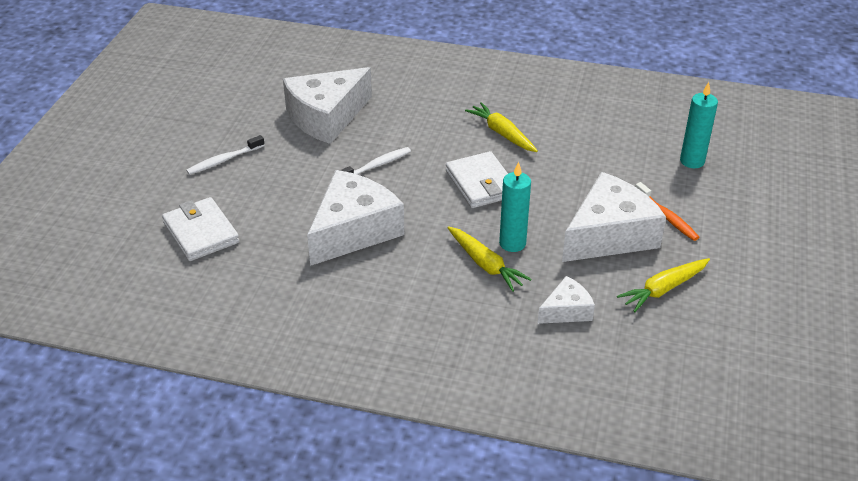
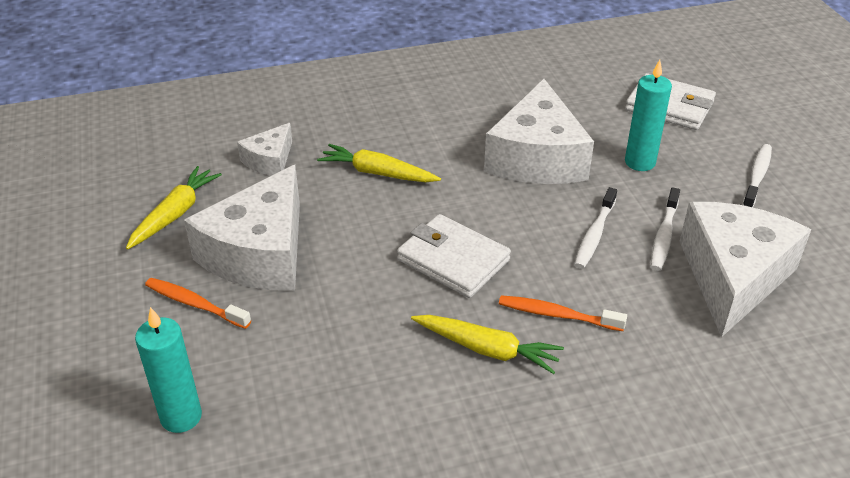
camera: 150 degrees right, 0 degrees up
turquoise candle [499,161,531,252] -> turquoise candle moved to [625,60,672,171]
none -> orange toothbrush [499,295,627,331]
none -> white toothbrush [651,187,680,271]

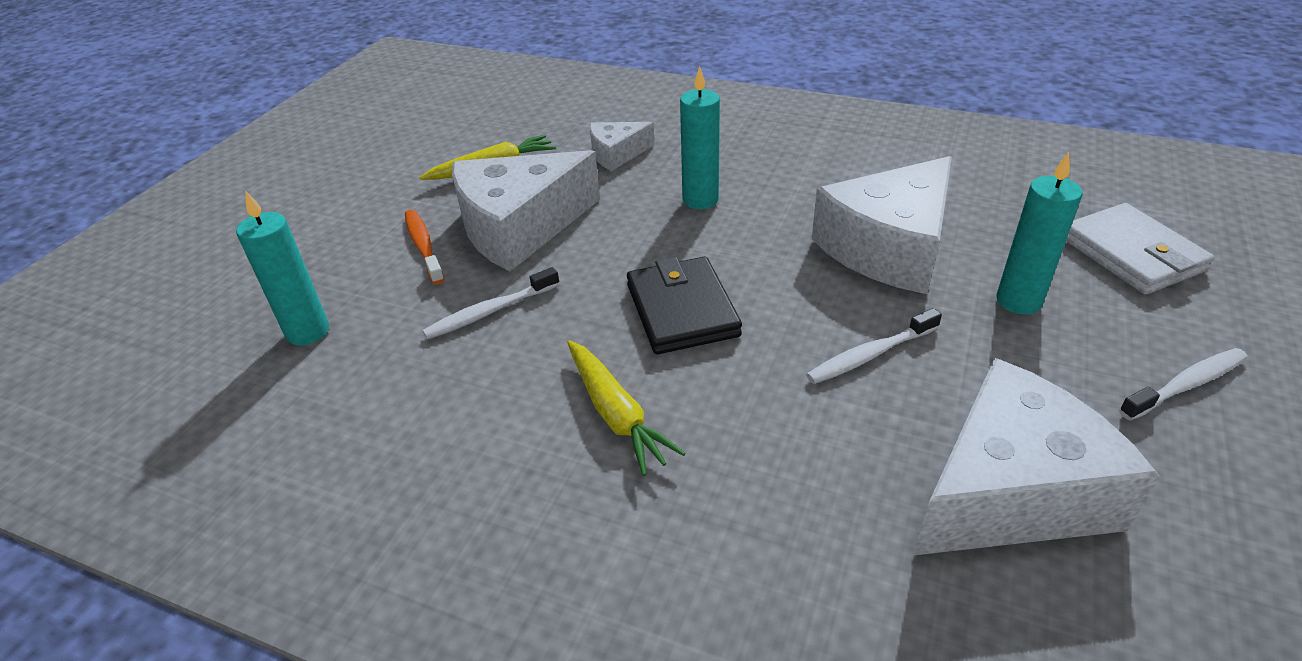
camera: 40 degrees right, 0 degrees up
yellow carrot [317,144,441,182] -> turquoise candle [680,66,720,209]
white wallet [397,214,511,298] -> black wallet [627,257,742,354]
orange toothbrush [499,295,627,331] -> none
white toothbrush [651,187,680,271] -> white toothbrush moved to [423,267,560,339]

